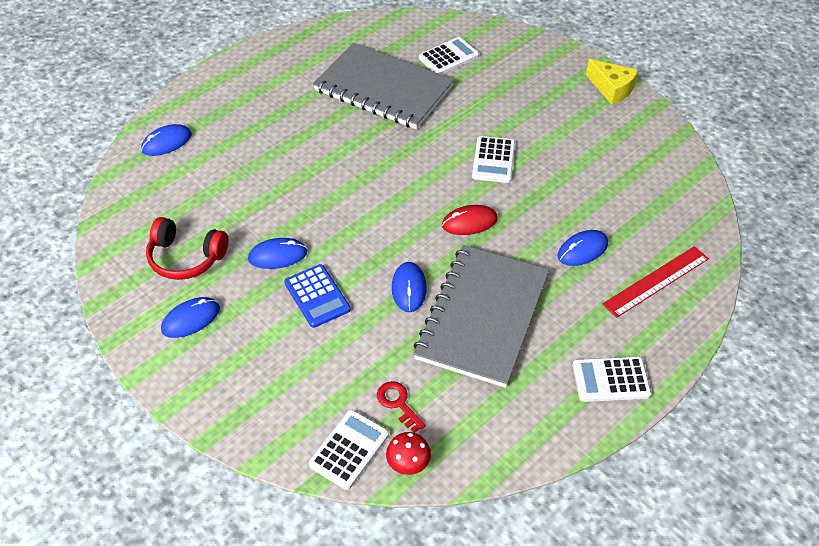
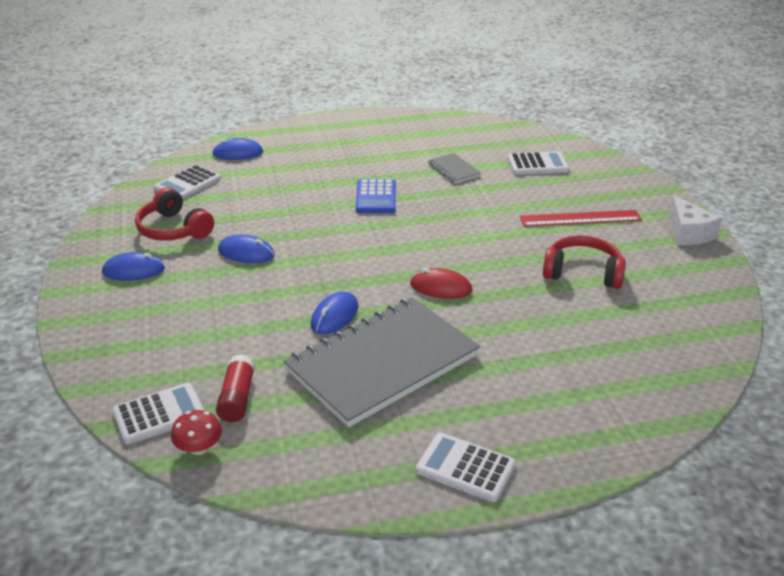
camera: 30 degrees right, 15 degrees down
blue calculator [284,264,351,328] -> blue calculator moved to [356,179,396,213]
grey notebook [313,43,454,129] -> grey notebook [428,153,481,183], size x0.40
red key [377,381,426,433] -> red glue stick [216,354,255,422]
white calculator [472,136,515,183] -> white calculator moved to [154,164,221,199]
blue mouse [557,230,608,266] -> none
yellow cheese [586,59,638,105] -> white cheese [669,195,722,245]
red ruler [602,246,709,318] -> red ruler moved to [520,210,642,227]
none -> red headphones [543,235,626,289]

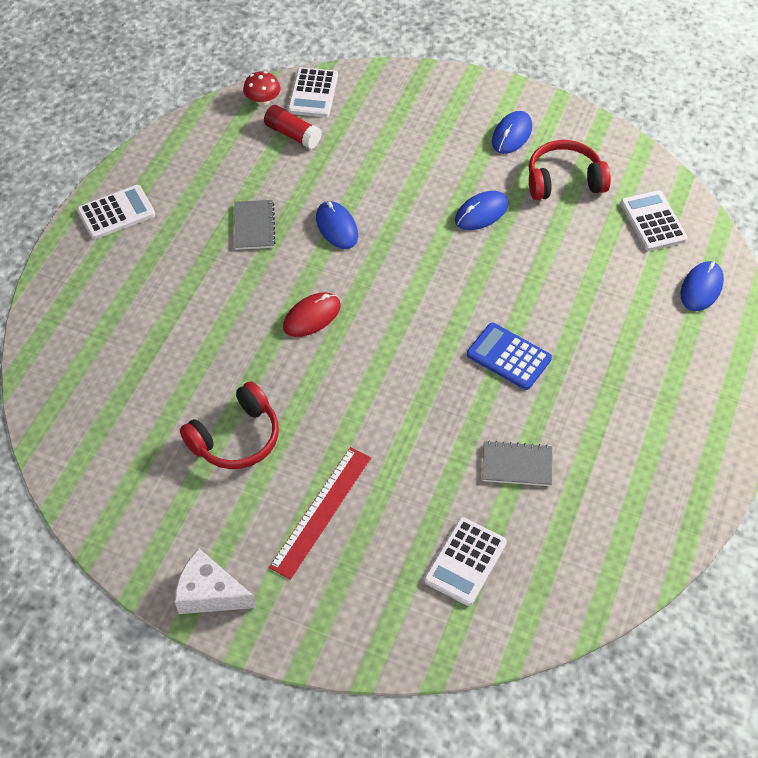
camera: 125 degrees right, 20 degrees up
grey notebook [283,297,480,427] -> grey notebook [234,200,276,250], size x0.40

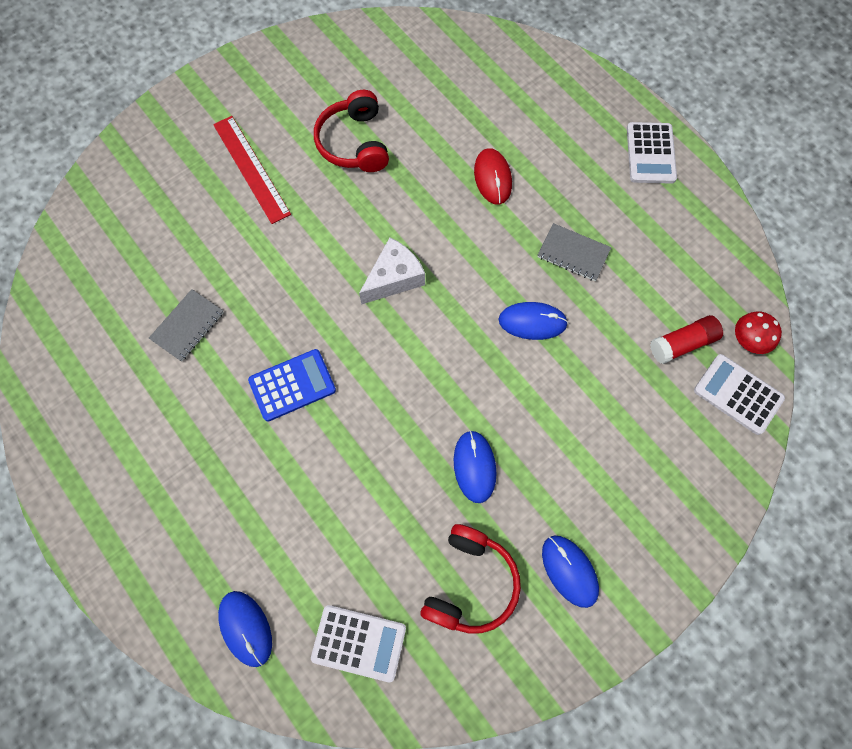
camera: 120 degrees right, 15 degrees up
white cheese [175,549,256,614] -> white cheese moved to [359,237,425,305]
red mouse [283,292,341,337] -> red mouse moved to [474,148,512,205]
white calculator [424,517,507,606] -> none

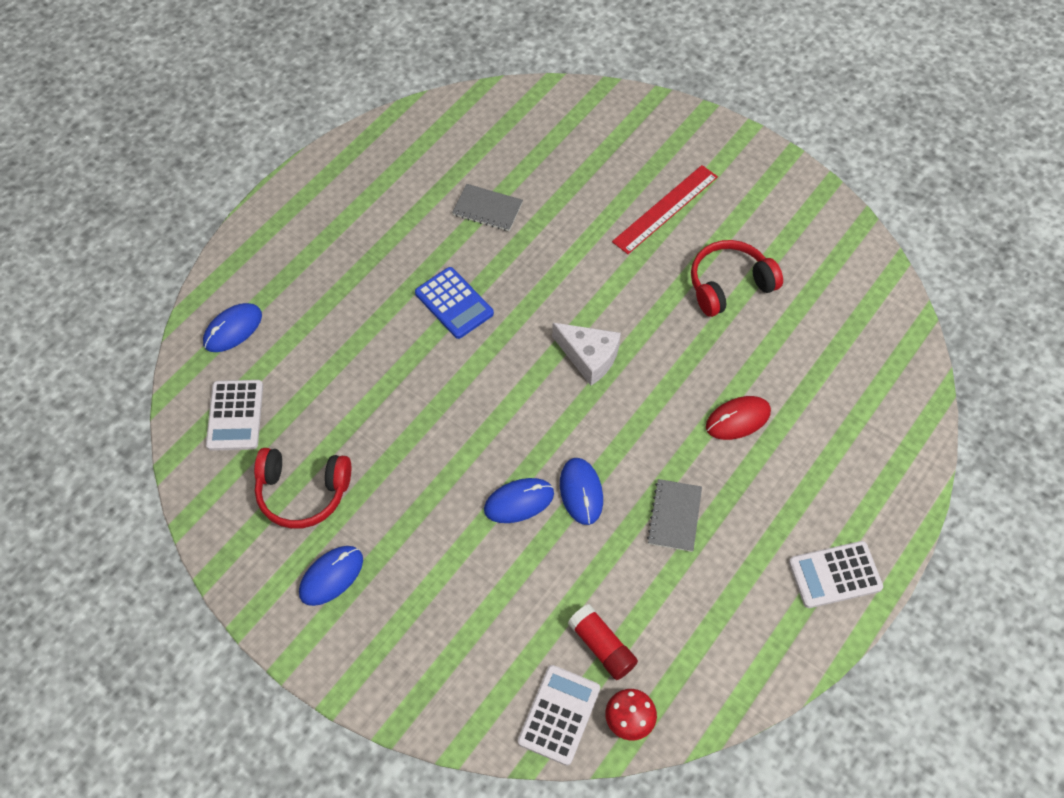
camera: 75 degrees right, 10 degrees down
blue mouse [454,430,497,503] -> blue mouse moved to [484,478,554,523]

